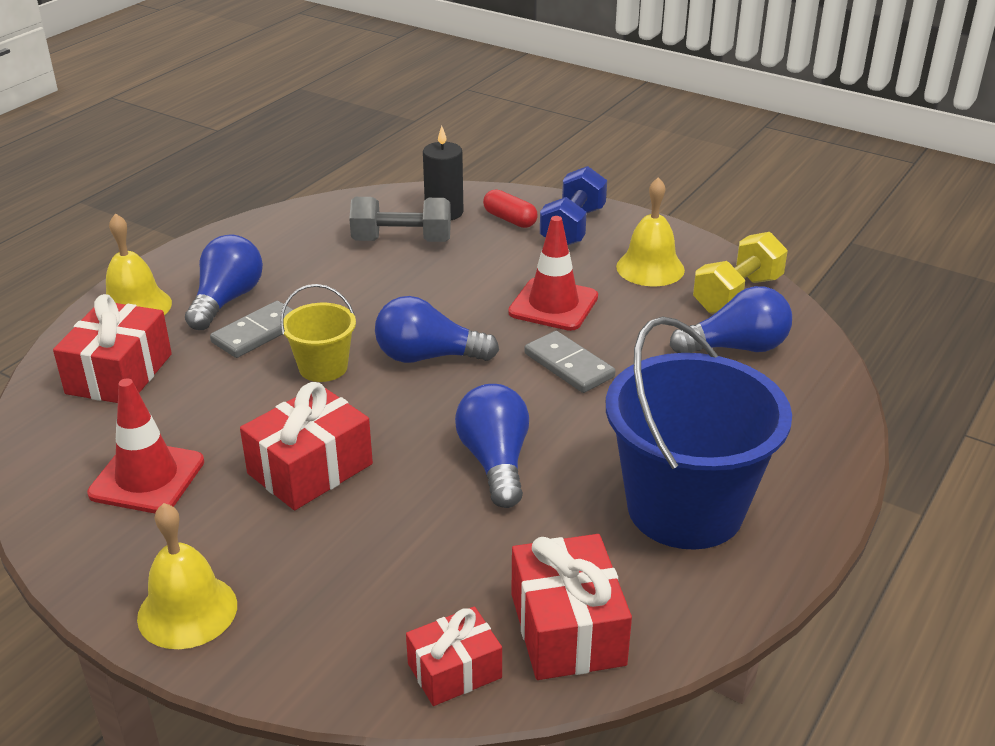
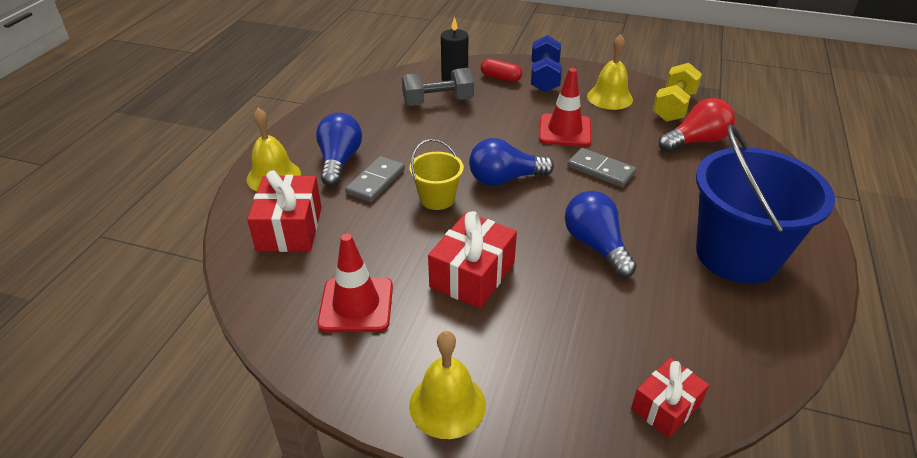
camera: 15 degrees left, 5 degrees up
red gift [511,534,632,680] -> none
blue light bulb [670,286,792,353] -> red light bulb [659,98,735,152]

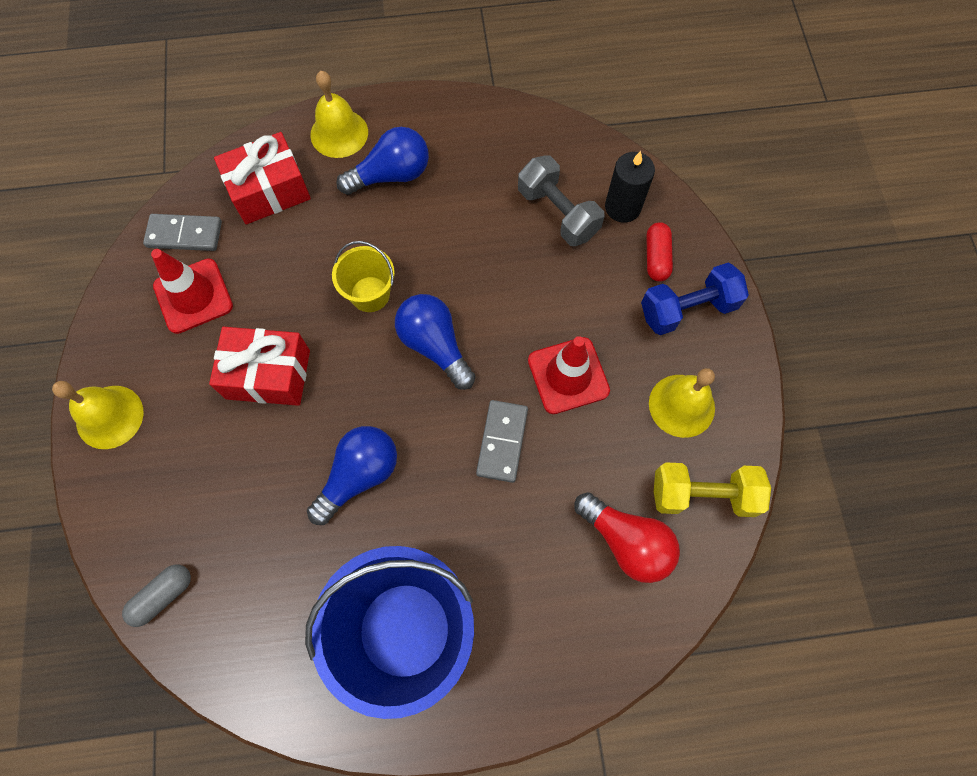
camera: 65 degrees right, 30 degrees up
grey domino [345,156,405,202] -> grey domino moved to [143,214,222,251]
red gift [631,358,709,438] -> grey capsule [122,565,191,627]

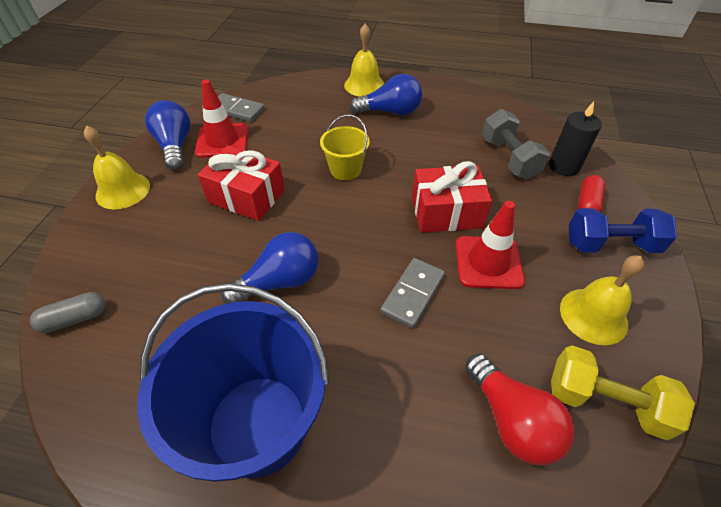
camera: 20 degrees right, 20 degrees down
red gift [214,132,311,224] -> red gift moved to [412,161,492,233]
blue light bulb [395,294,475,390] -> blue light bulb moved to [145,100,191,170]

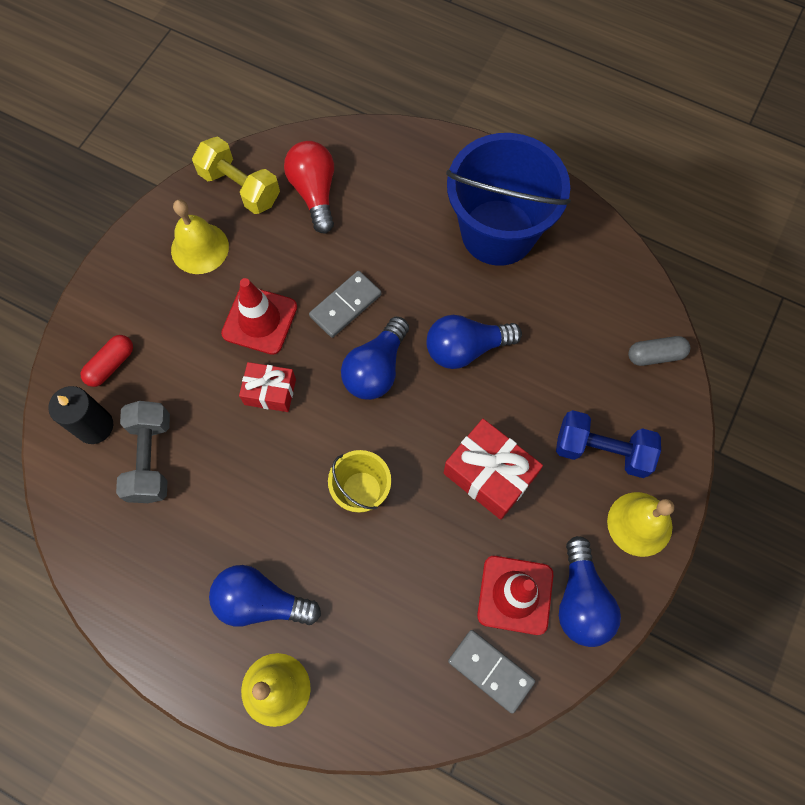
camera: 165 degrees left, 20 degrees up
red gift [412,161,492,233] -> red gift [239,362,296,412], size x0.64
blue dumbbell [569,208,677,253] -> blue dumbbell moved to [556,410,661,478]
none -> blue light bulb [341,317,409,400]

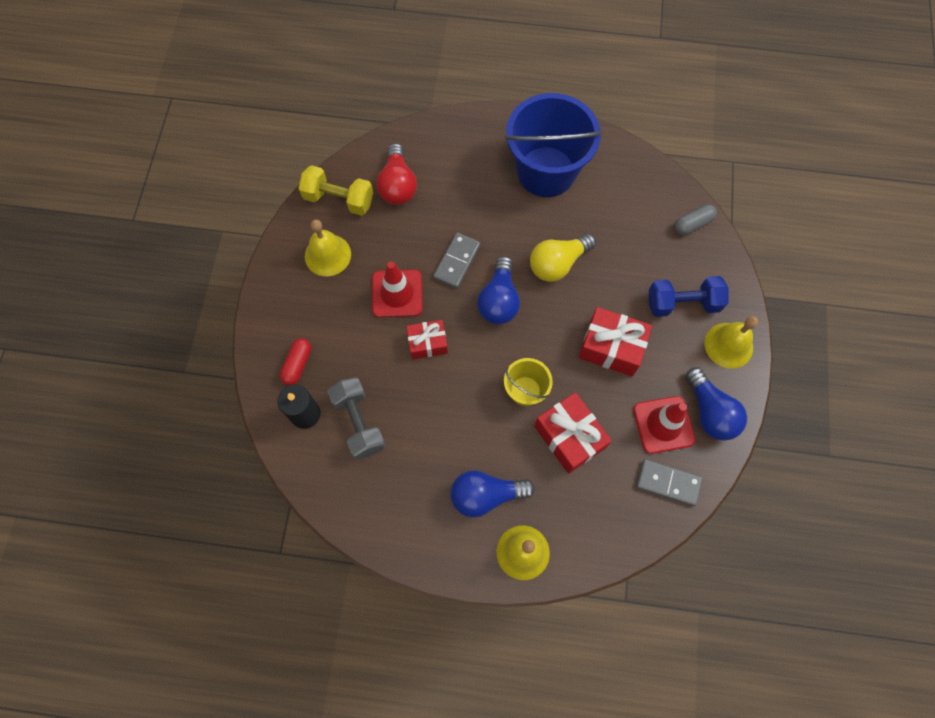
camera: 20 degrees left, 0 degrees up
red light bulb [284,141,334,233] -> red light bulb turned 150 degrees counterclockwise [377,143,417,205]
blue light bulb [426,315,522,369] -> yellow light bulb [530,233,596,282]
none -> red gift [534,392,612,474]

